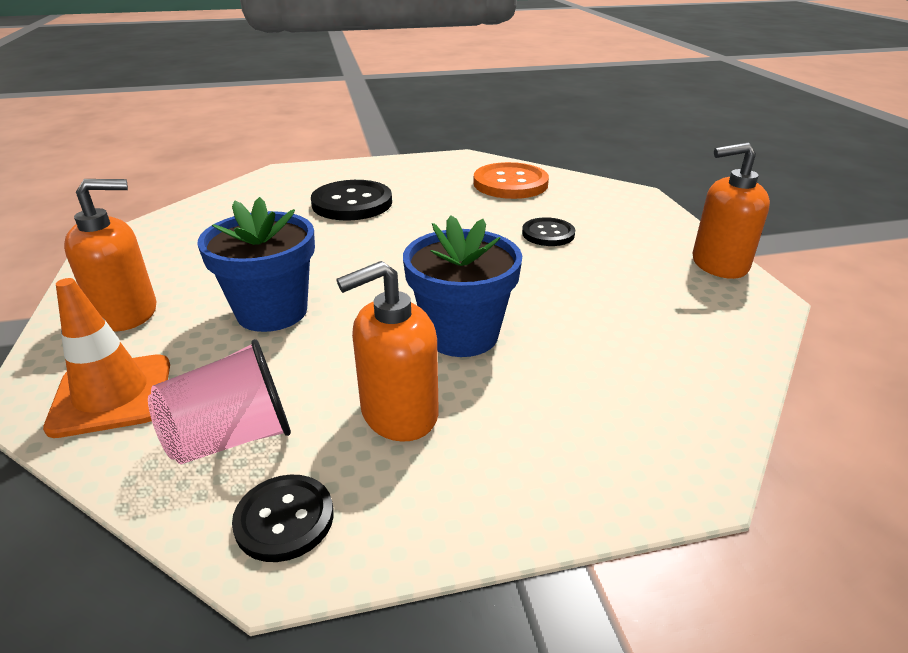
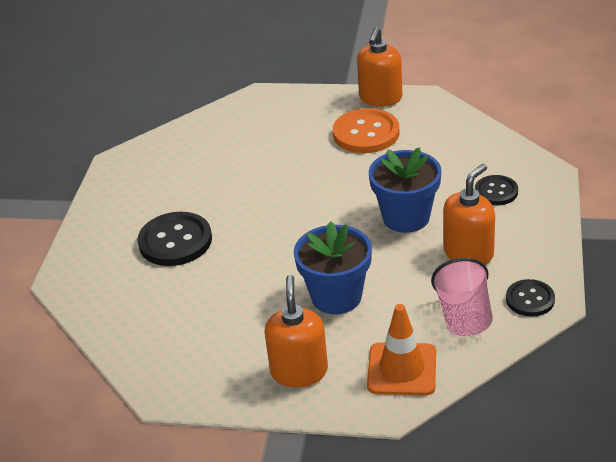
camera: 65 degrees left, 5 degrees up
orange soap dispenser [336,261,439,442] -> orange soap dispenser turned 135 degrees counterclockwise [443,164,495,265]
orange button [473,162,549,199] -> orange button moved to [333,108,399,153]
black button [522,217,575,246] -> black button moved to [475,175,518,205]

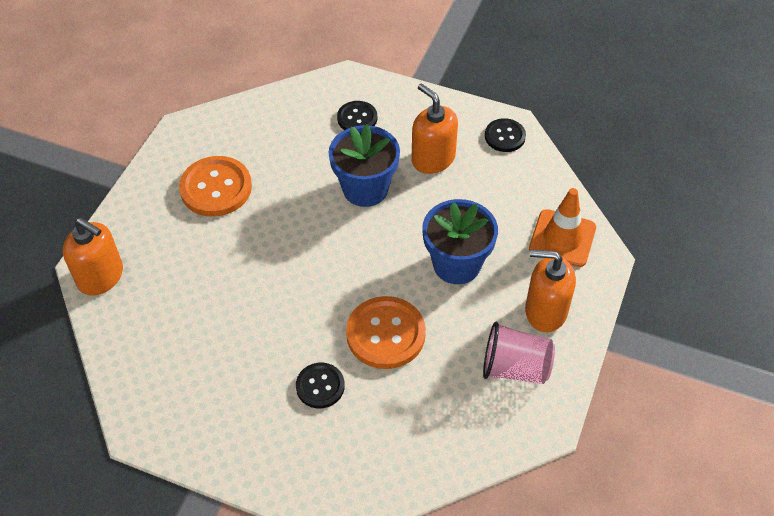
camera: 80 degrees left, 15 degrees up
black button [137,212,212,266] -> black button [296,363,345,408], size x0.59
orange soap dispenser [357,27,402,106] -> orange soap dispenser moved to [63,218,123,296]
pink cup [431,258,493,336] -> pink cup moved to [483,322,555,384]
none -> orange button [346,296,426,369]

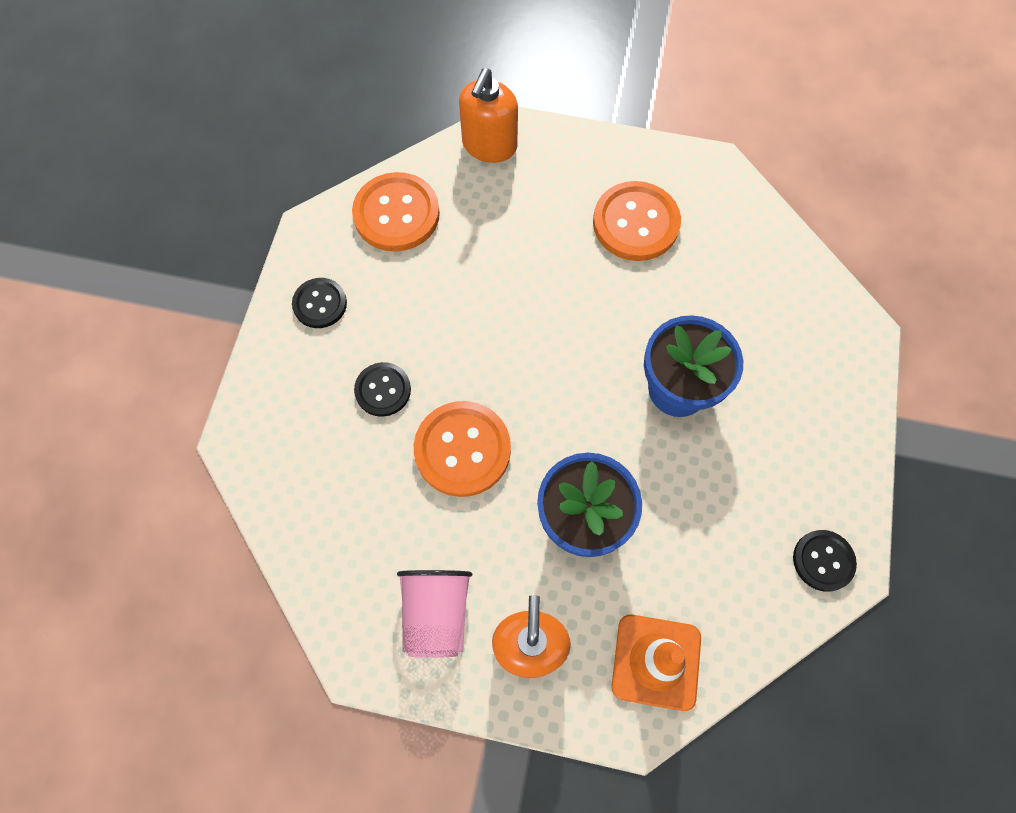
camera: 80 degrees right, 15 degrees up
black button [337,101,377,130] -> black button moved to [292,278,347,328]
orange soap dispenser [412,83,458,174] -> none
none -> orange button [352,172,440,252]

